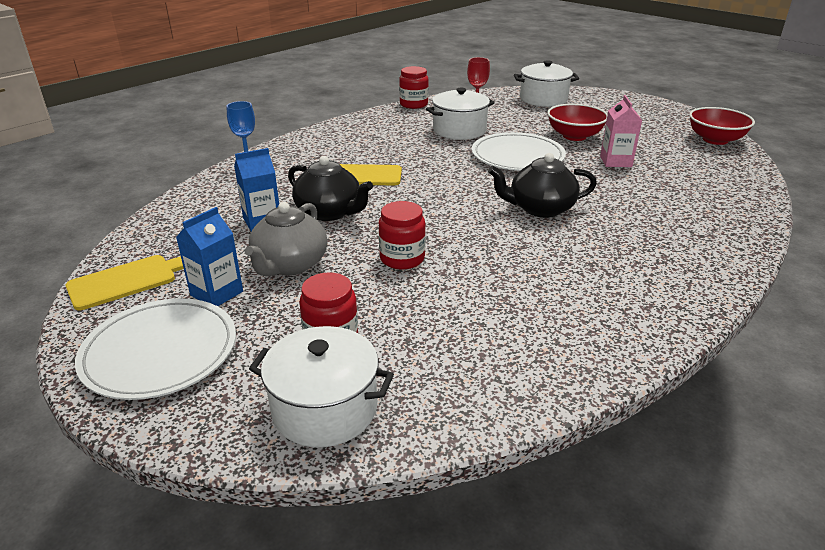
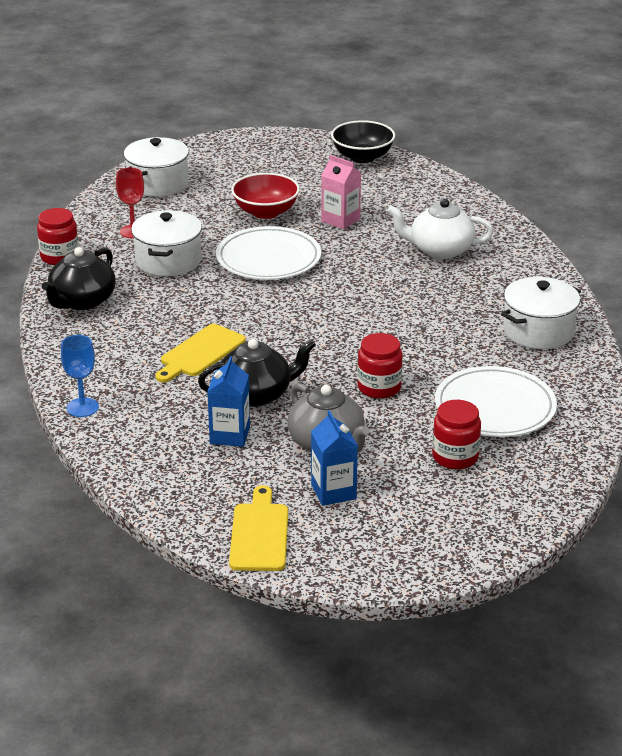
camera: 55 degrees left, 0 degrees up
white plate [75,298,236,400] -> white plate moved to [435,366,557,437]
white pot [249,326,394,447] -> white pot moved to [501,277,581,349]
black teapot [488,153,597,218] -> black teapot moved to [42,247,116,310]
red bowl [689,107,755,145] -> black bowl [331,120,395,163]
none -> white teapot [387,199,494,259]

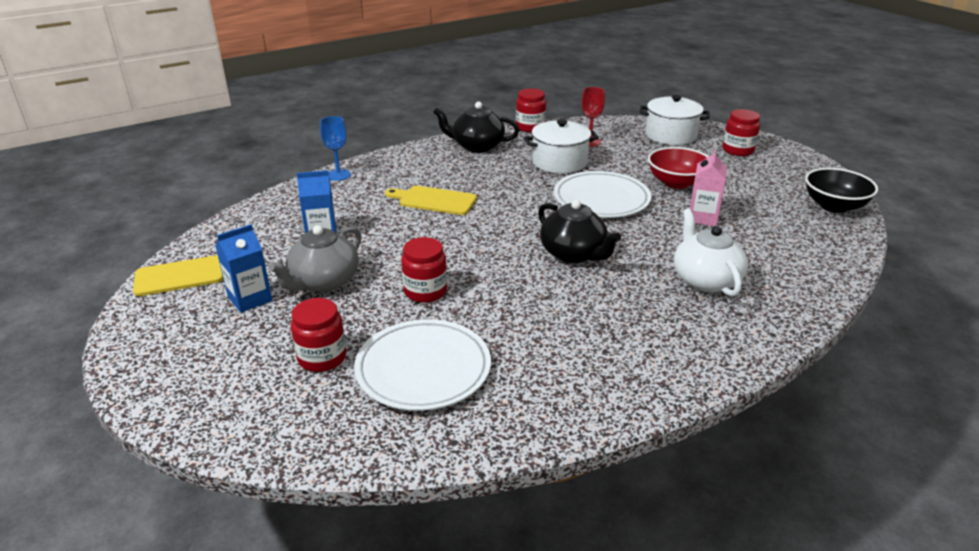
camera: 70 degrees right, 0 degrees up
black teapot [198,339,316,407] -> black teapot moved to [538,200,621,263]
white pot [501,277,581,349] -> none
none -> red jar [722,109,760,156]

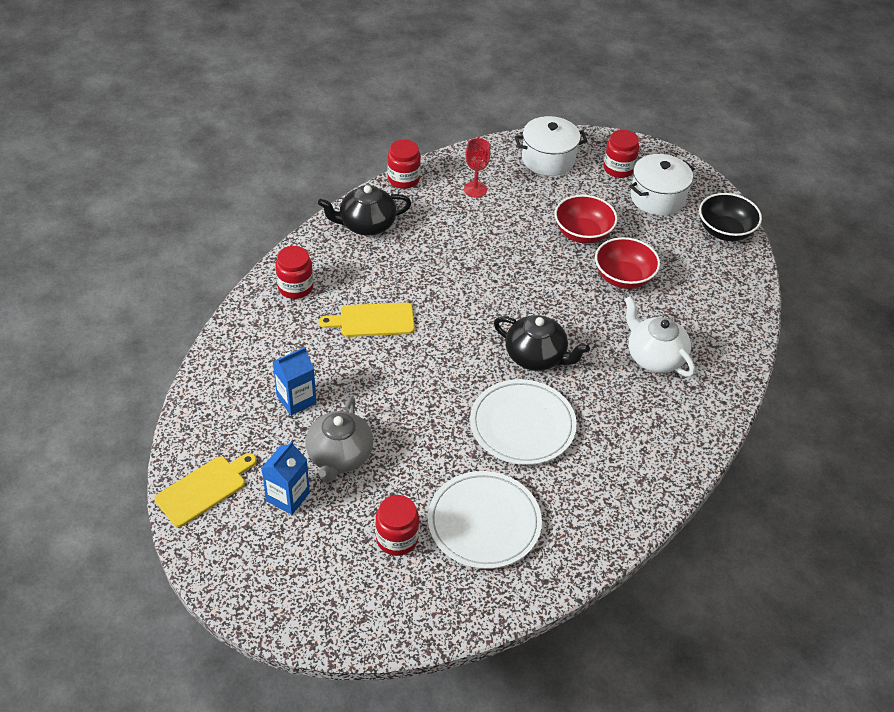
camera: 25 degrees left, 15 degrees up
blue goblet [320,116,351,181] -> none
red jar [401,237,447,303] -> red jar moved to [276,246,314,299]
white pot [524,119,599,173] -> white pot moved to [629,154,695,216]
white plate [554,171,652,218] -> white plate moved to [470,379,577,465]
pink carton [690,150,727,226] -> red bowl [595,237,660,289]

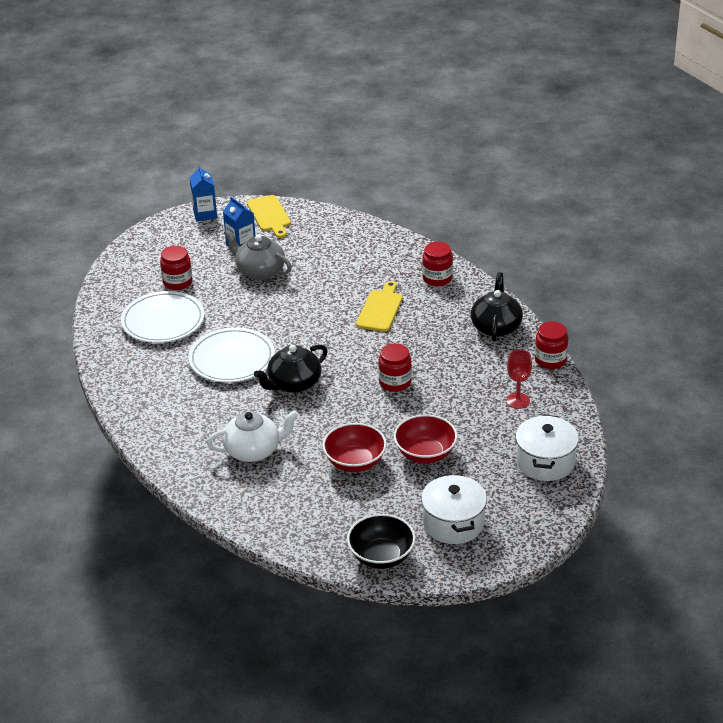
camera: 115 degrees right, 10 degrees down
blue carton [273,347,317,415] -> blue carton moved to [190,165,217,221]
red jar [603,130,639,178] -> red jar moved to [378,343,412,392]

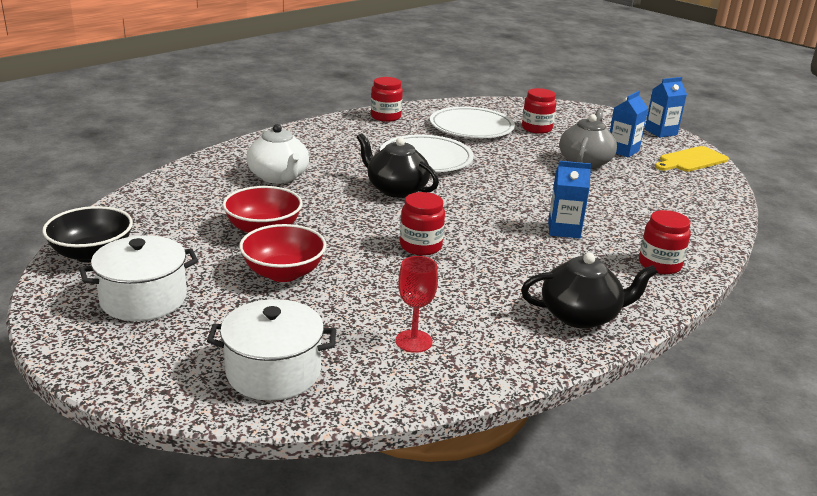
camera: 75 degrees right, 10 degrees down
yellow cutting board [356,281,403,332] -> blue carton [548,161,591,238]
red jar [535,321,568,369] -> red jar moved to [371,77,403,122]

